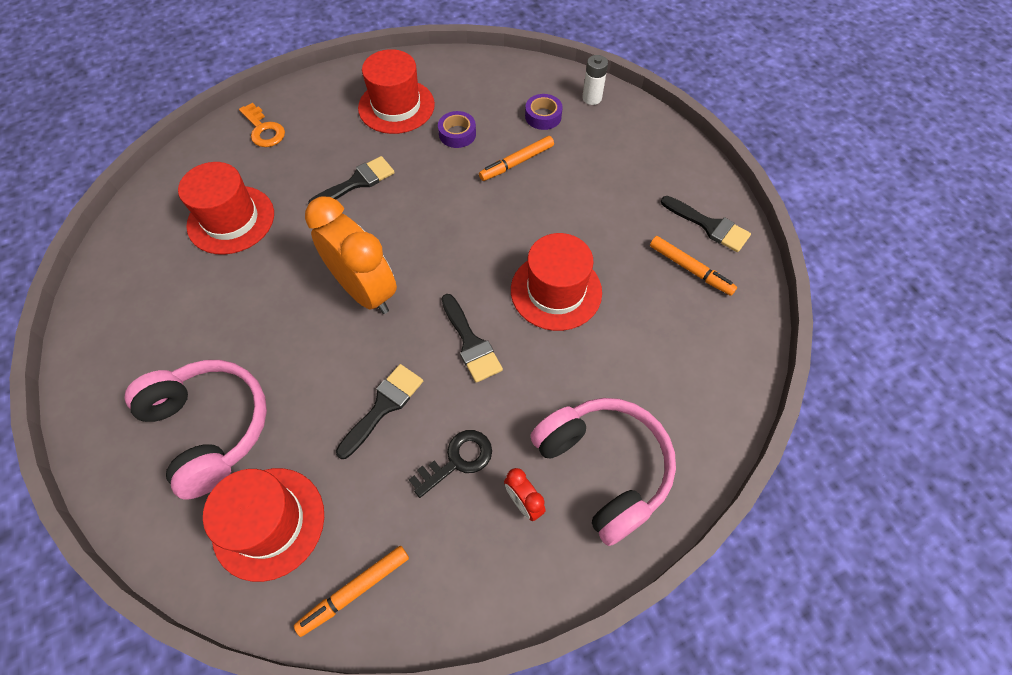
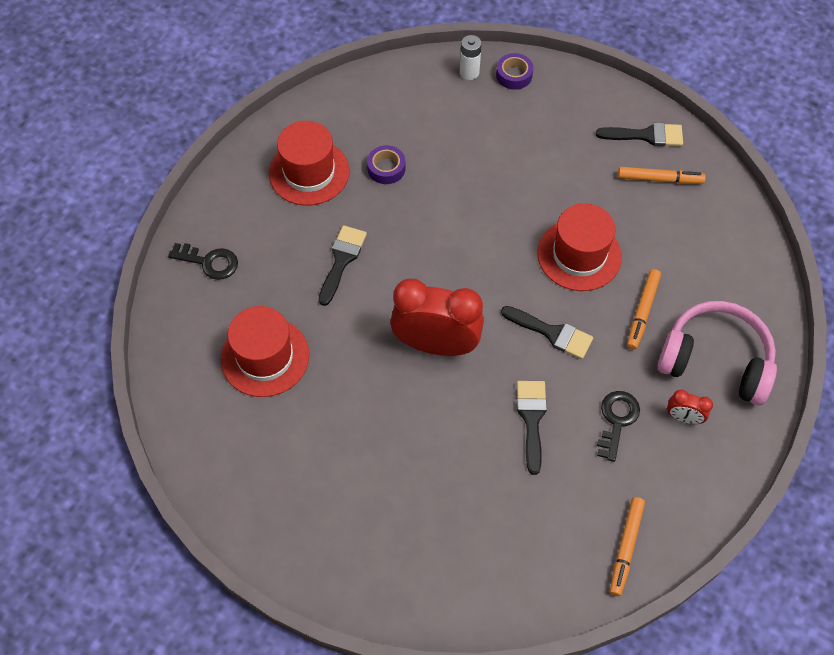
camera: 35 degrees left, 0 degrees up
pink headphones [124,360,267,500] -> none
red hat [203,468,324,582] -> none
orange key [239,103,285,147] -> black key [168,243,238,280]
orange clock [305,196,397,314] -> red clock [390,279,484,356]
orange marker [479,136,554,181] -> orange marker moved to [627,269,661,350]
purple tape [525,94,563,130] -> purple tape moved to [496,53,533,90]

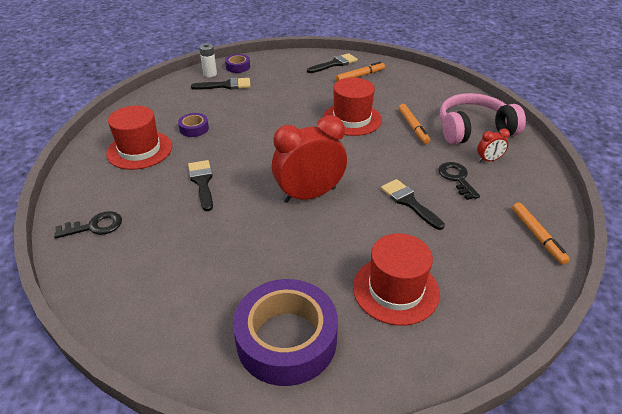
camera: 35 degrees left, 20 degrees down
red hat [221,306,309,397] -> red hat moved to [353,233,440,326]
black brush [501,306,593,359] -> black brush moved to [191,77,251,90]
none -> purple tape [233,279,338,386]

